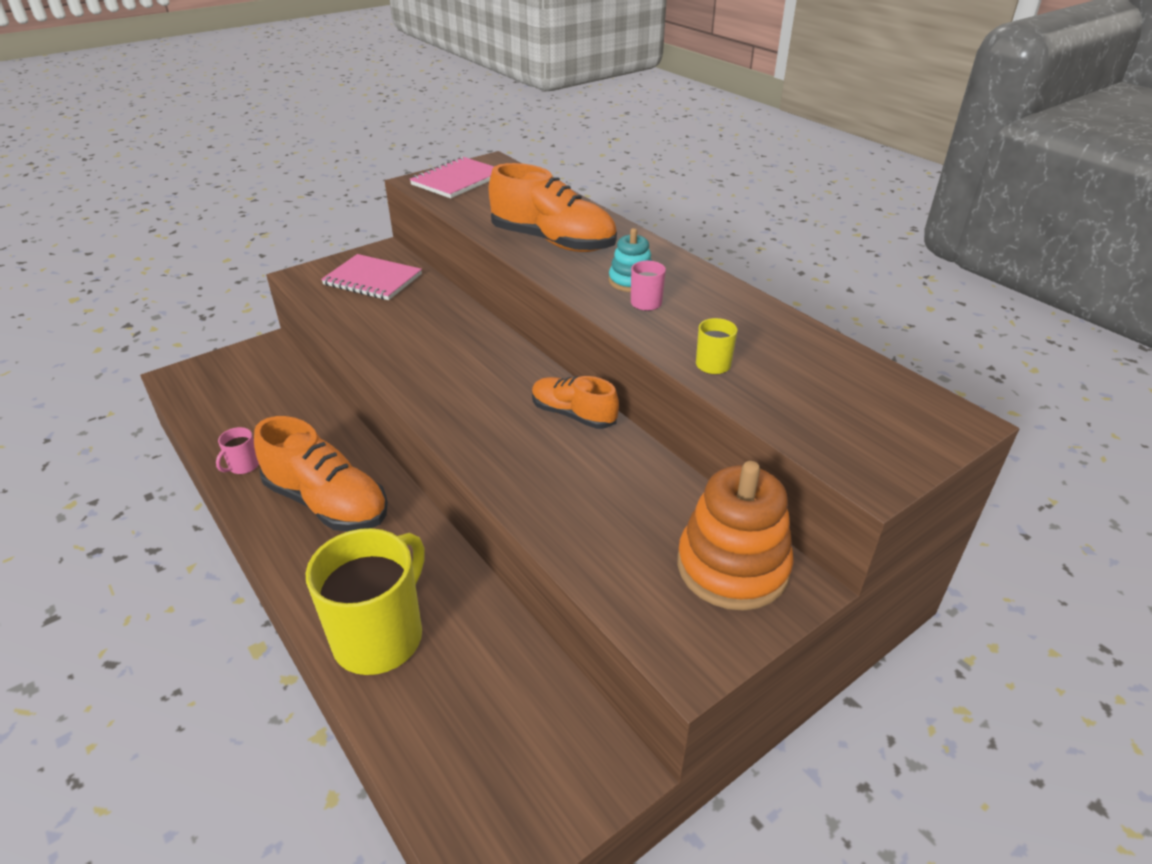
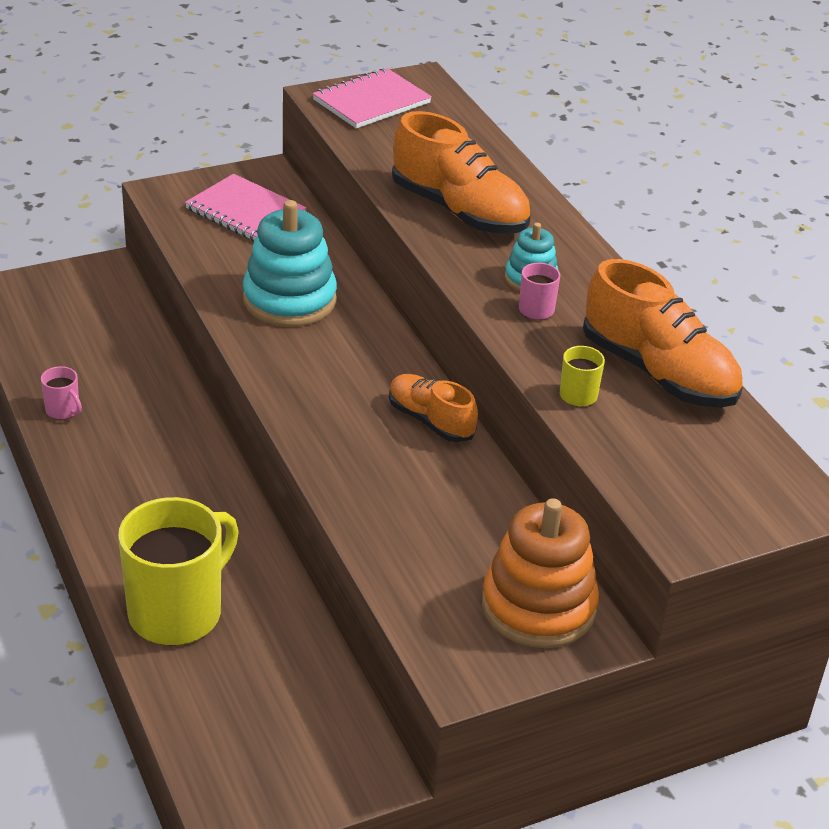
camera: 10 degrees right, 0 degrees up
pink mug [216,427,259,474] -> pink mug turned 90 degrees counterclockwise [41,366,82,419]
orange shoe [254,416,388,531] -> orange shoe moved to [583,259,743,408]
none -> turquoise stacking toy [243,200,337,327]

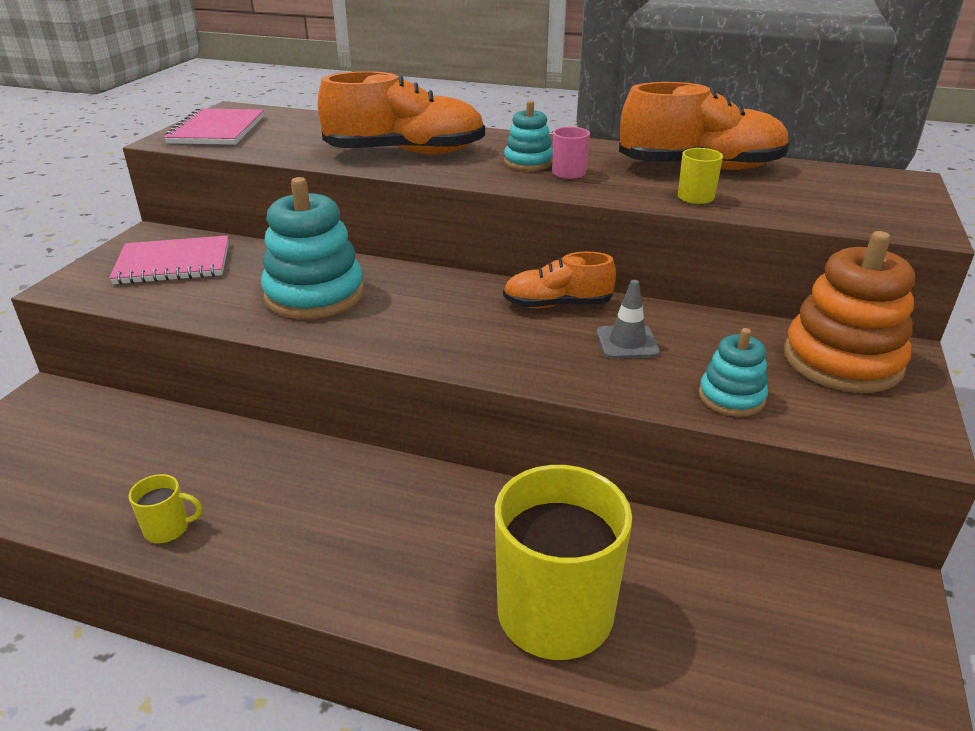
camera: 45 degrees left, 5 degrees down
pink mug [41,366,82,419] -> yellow mug [129,474,202,544]
none -> grey traffic cone [597,280,660,359]
none -> turquoise stacking toy [699,328,768,417]

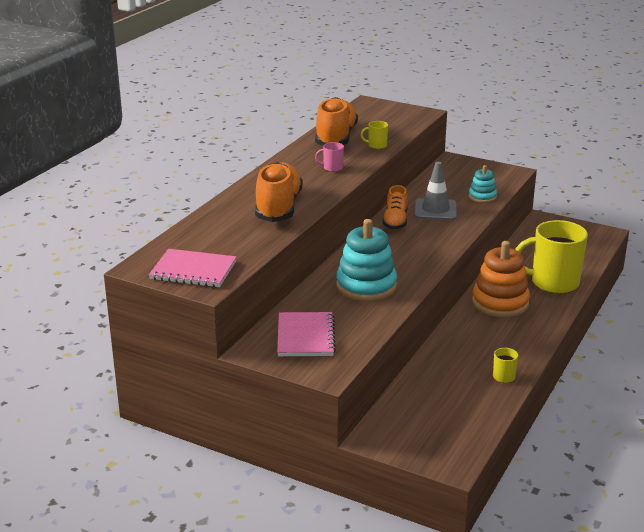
camera: 80 degrees left, 5 degrees down
turquoise stacking toy [504,101,553,171] -> none
grey traffic cone [597,280,660,359] -> grey traffic cone [415,162,457,220], size x1.54
orange stacking toy [784,231,915,393] -> orange stacking toy moved to [472,241,530,318]

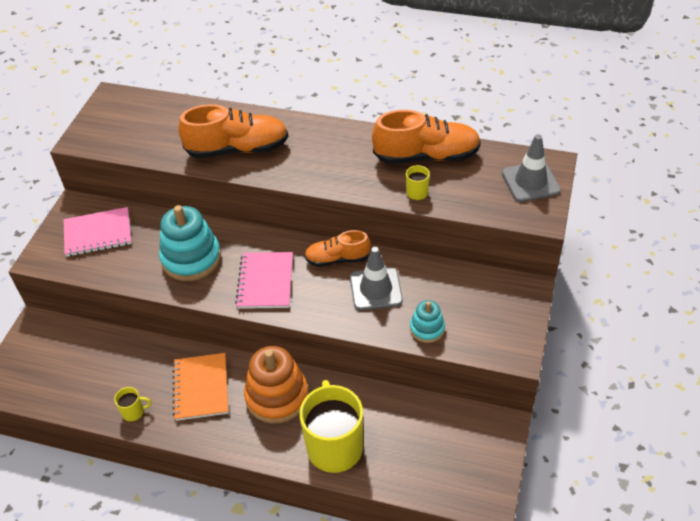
camera: 80 degrees right, 20 degrees up
pink notebook [149,249,237,287] -> pink notebook moved to [235,252,293,309]
pink mug [315,142,344,172] -> none
none -> orange notebook [173,353,228,421]
none -> grey traffic cone [502,134,561,202]

